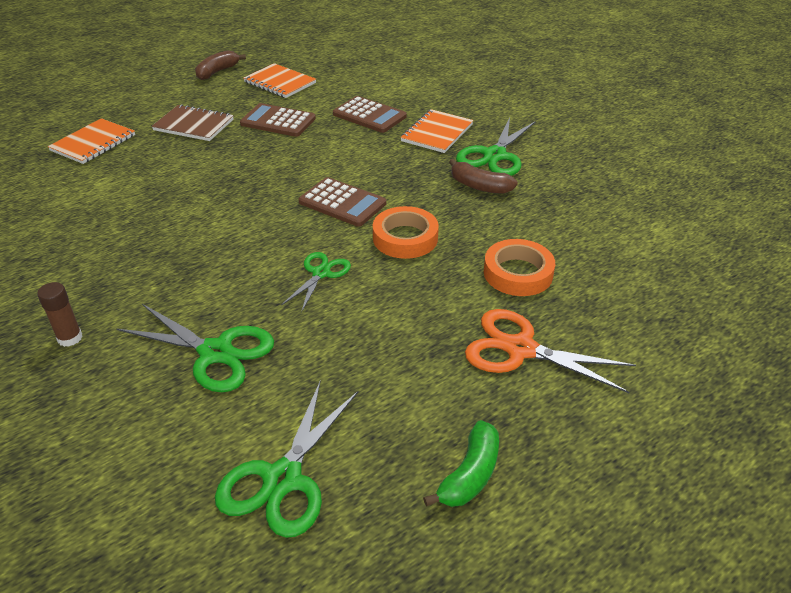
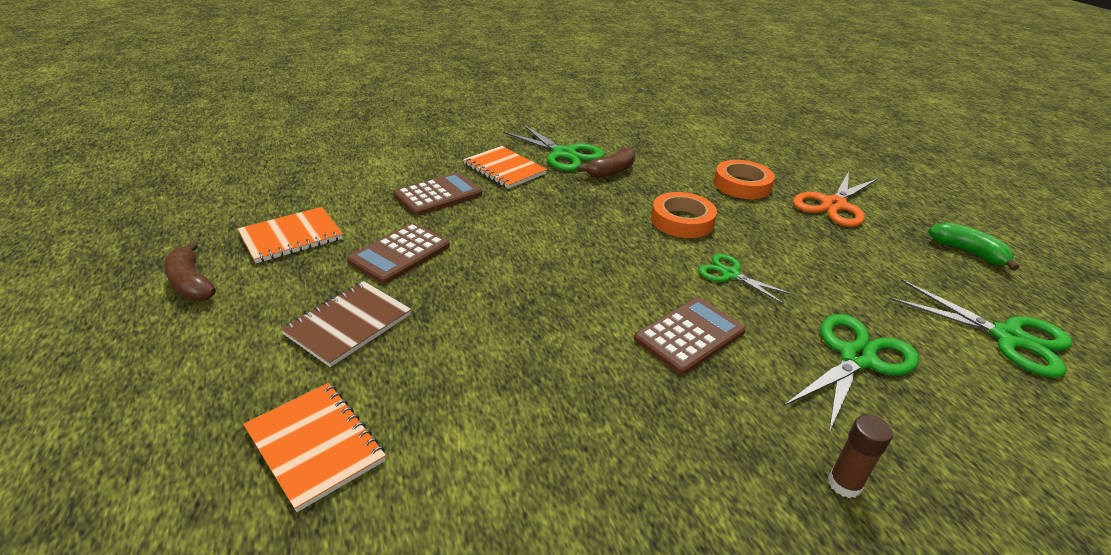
camera: 75 degrees left, 5 degrees down
brown calculator [299,177,386,227] -> brown calculator moved to [634,297,746,375]

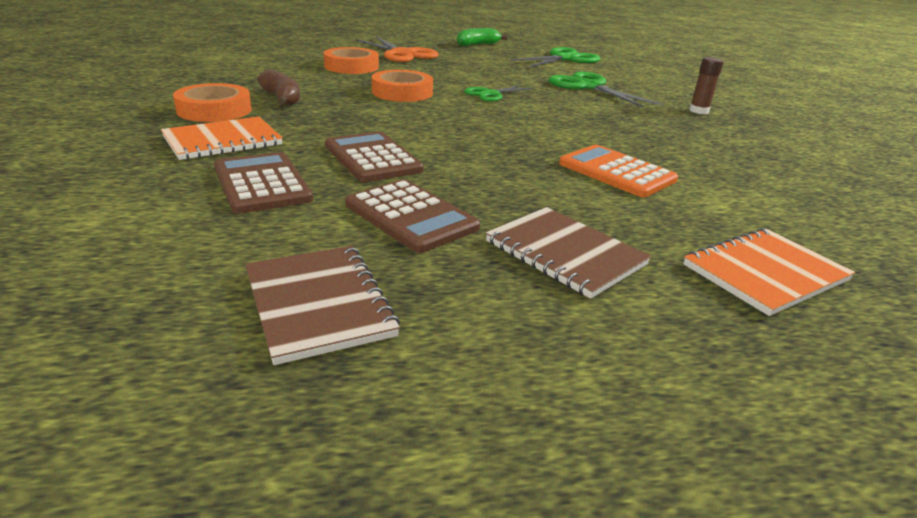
camera: 80 degrees left, 5 degrees down
brown banana [164,242,216,301] -> none
orange notebook [238,207,343,263] -> brown notebook [245,246,400,365]
green scissors [503,124,604,171] -> orange tape [173,83,252,122]
brown calculator [634,297,746,375] -> brown calculator moved to [325,132,424,182]
none -> orange calculator [559,145,678,197]

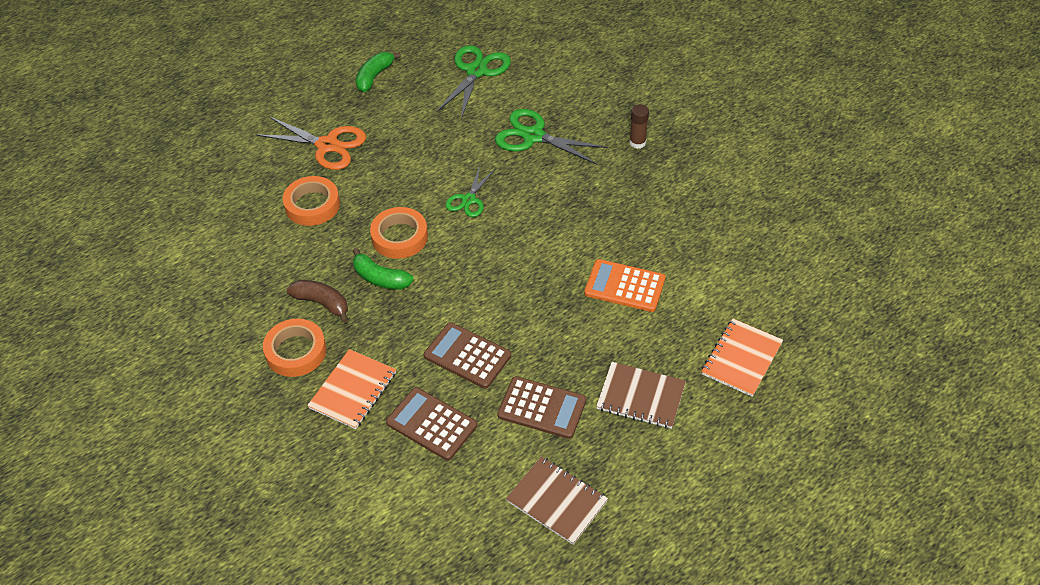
camera: 25 degrees left, 20 degrees up
none -> green banana [353,248,414,290]

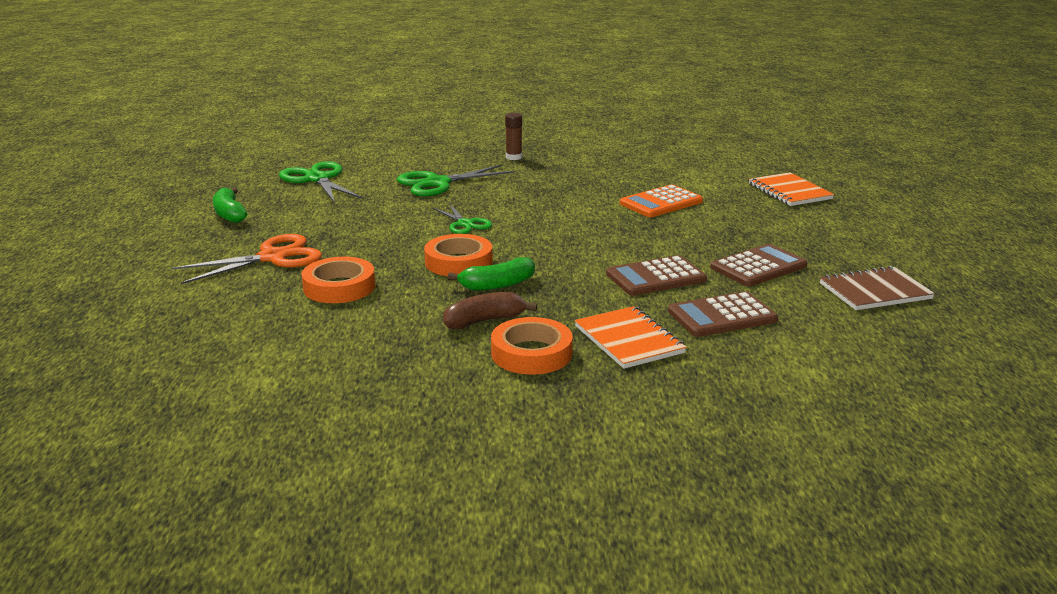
camera: 55 degrees left, 25 degrees down
brown notebook [596,362,686,429] -> none

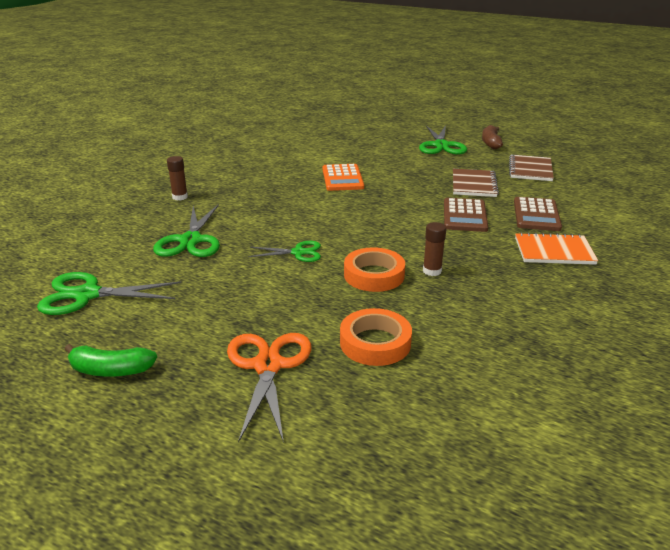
camera: 60 degrees left, 5 degrees up
brown banana [443,292,538,329] -> brown banana moved to [482,125,503,149]
green banana [448,258,535,291] -> brown glue stick [423,222,446,276]
orange tape [491,317,573,375] -> none
brown calculator [710,244,807,287] -> brown notebook [453,169,499,197]
orange notebook [749,172,834,206] -> none
none -> green scissors [419,125,467,154]

